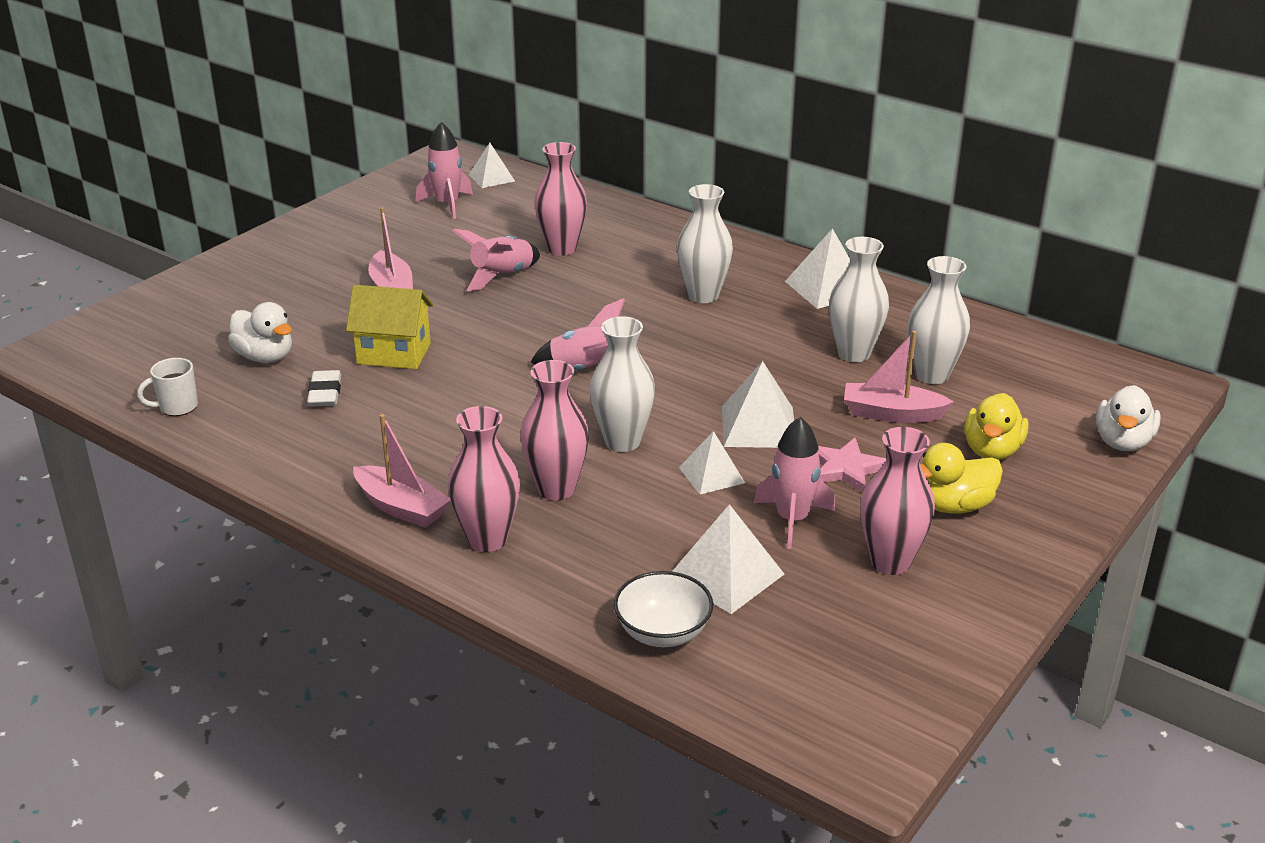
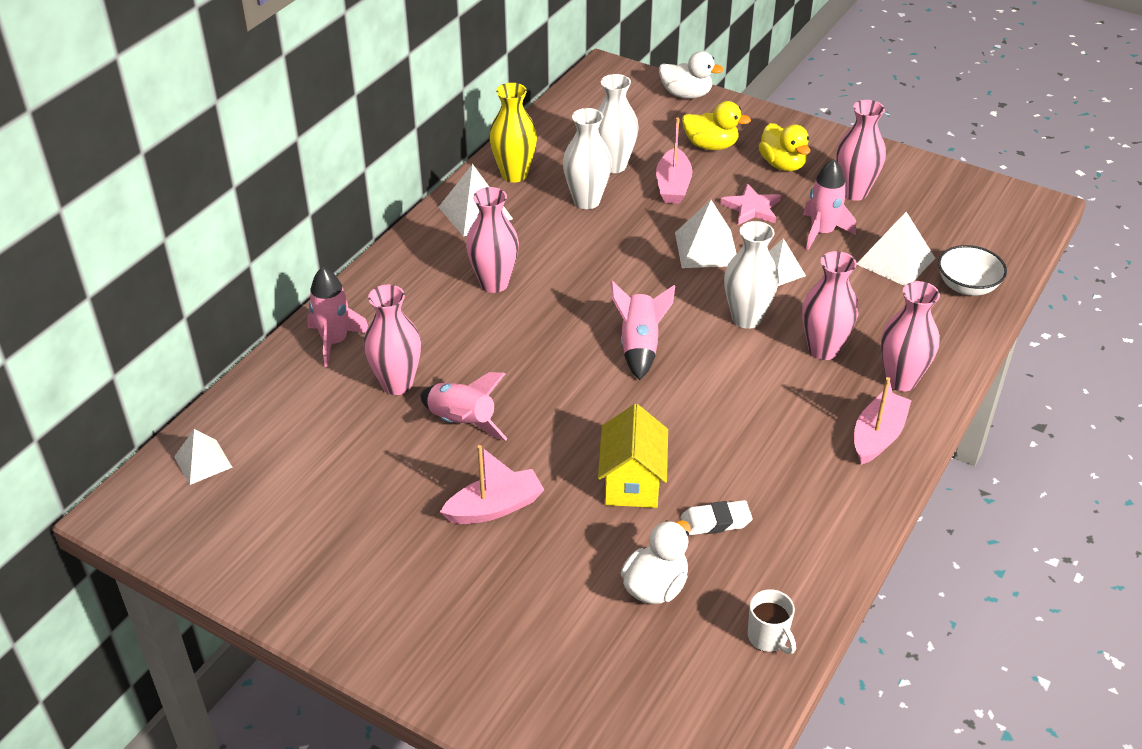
camera: 95 degrees left, 10 degrees up
pink rocket [416,122,473,219] -> pink rocket moved to [307,267,368,367]
white vase [677,184,733,303] -> pink vase [466,187,519,293]
none -> yellow vase [489,83,537,183]

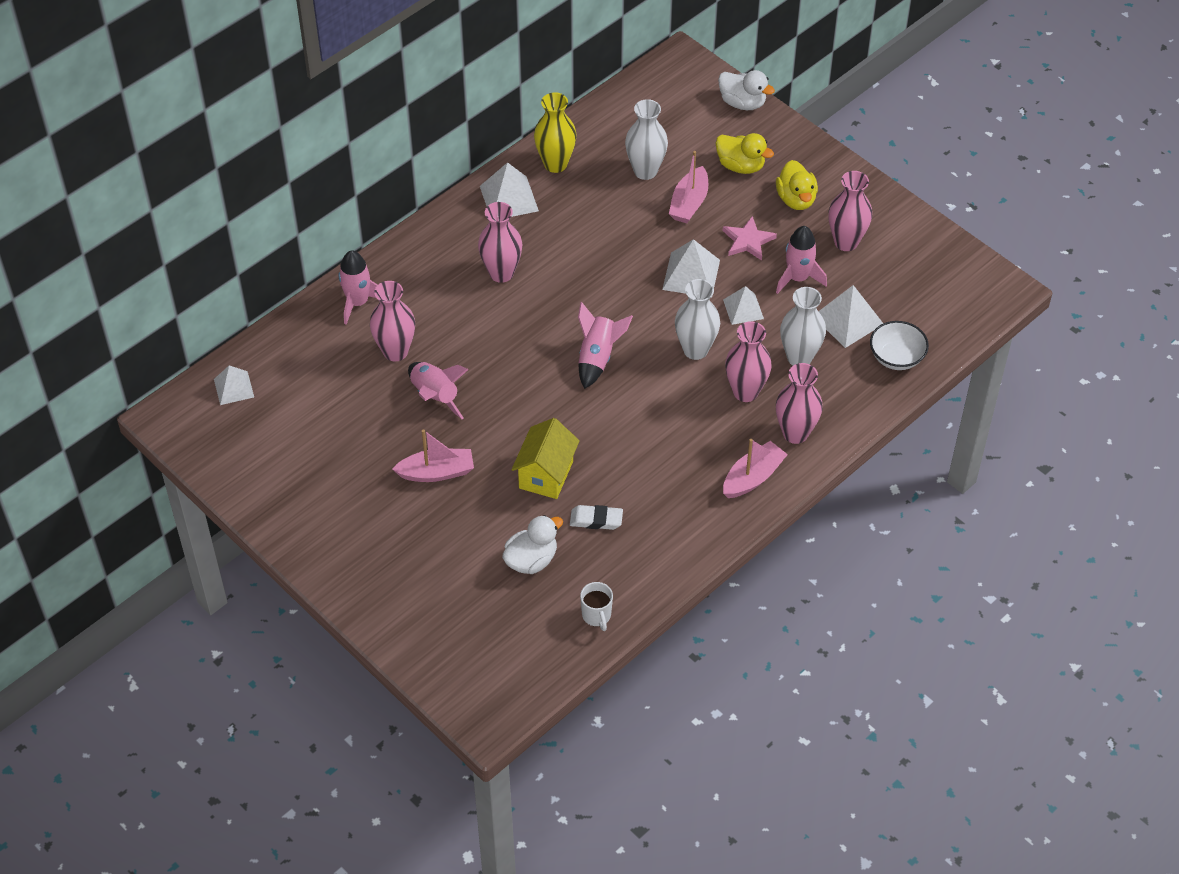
camera: 15 degrees right, 10 degrees up
white vase [563,108,612,209] -> white vase moved to [780,287,826,366]

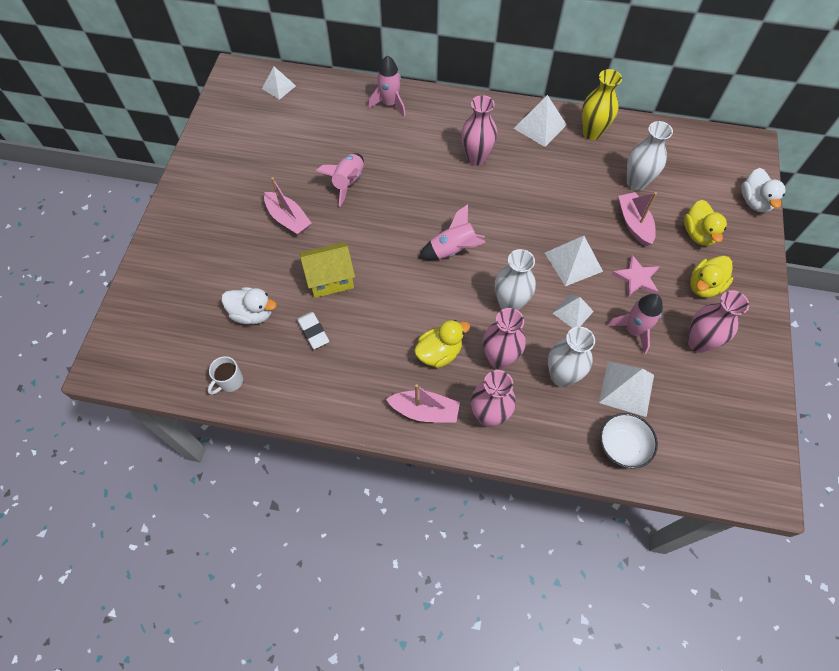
camera: 55 degrees right, 10 degrees up
pink vase [370,281,415,361] -> none
pink boat [669,151,708,223] -> pink boat turned 90 degrees clockwise [618,192,657,246]
none -> yellow duck [414,320,470,368]

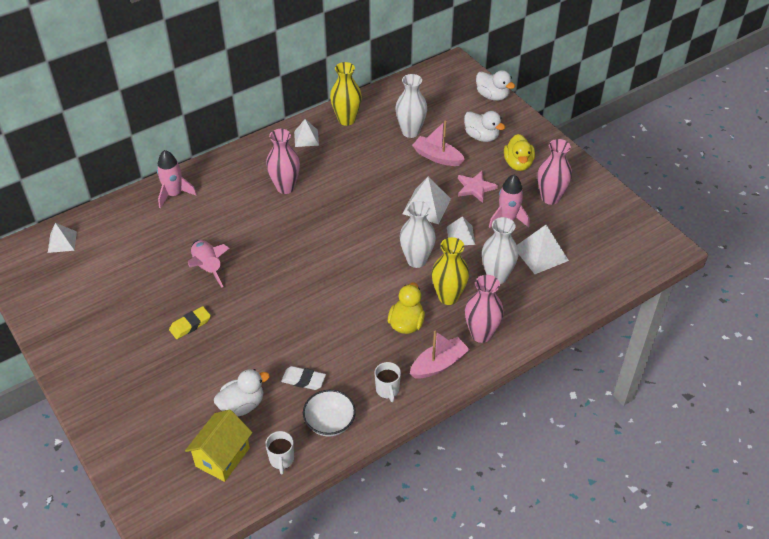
camera: 45 degrees left, 15 degrees down
pink boat [264,177,312,235] -> yellow eraser [169,306,211,339]
yellow house [300,242,355,298] -> yellow house moved to [185,409,253,482]
pink rocket [419,204,486,260] -> none
pink vase [483,308,526,369] -> yellow vase [432,237,469,305]
white pyramid [514,95,567,147] -> white pyramid [294,119,319,147], size x0.66
white bowl [600,413,658,469] -> white bowl moved to [303,390,356,436]
yellow duck [684,200,727,246] -> white duck [464,111,505,142]
none -> white mug [374,362,401,402]

